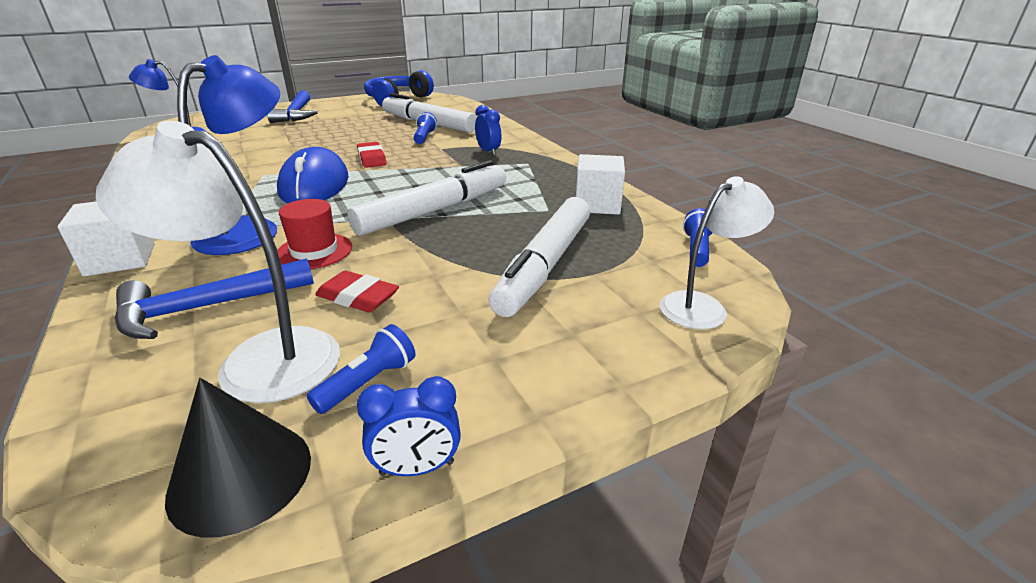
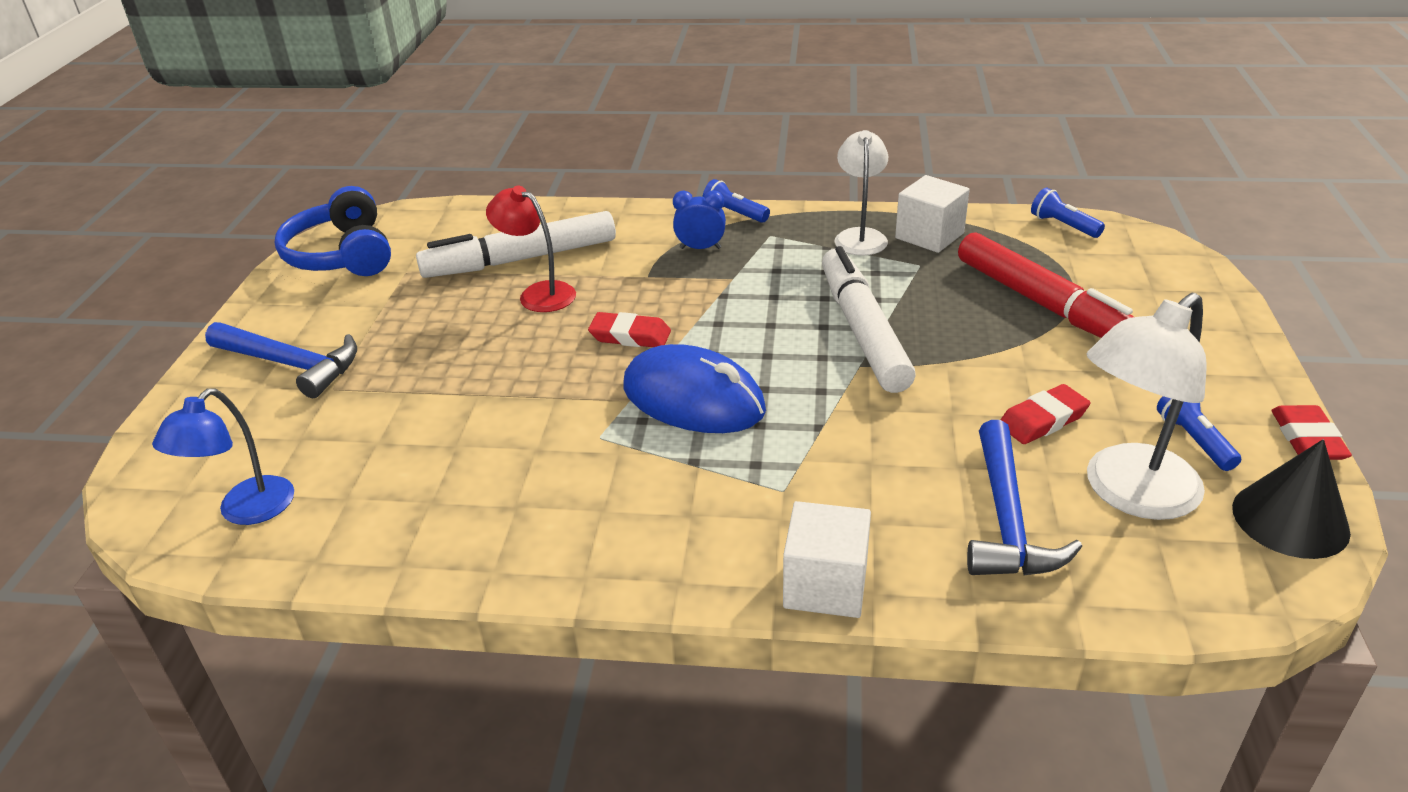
camera: 55 degrees left, 5 degrees up
blue lamp [177,55,280,255] -> none
red hat [277,199,352,269] -> none
blue clock [356,376,461,476] -> red eraser [1271,405,1352,460]
blue flashlight [413,112,437,144] -> blue flashlight moved to [703,179,770,223]
white marker [489,197,590,317] -> red marker [958,233,1134,338]
white lamp [659,176,774,329] -> white lamp moved to [834,130,888,256]
none -> red lamp [486,186,576,312]

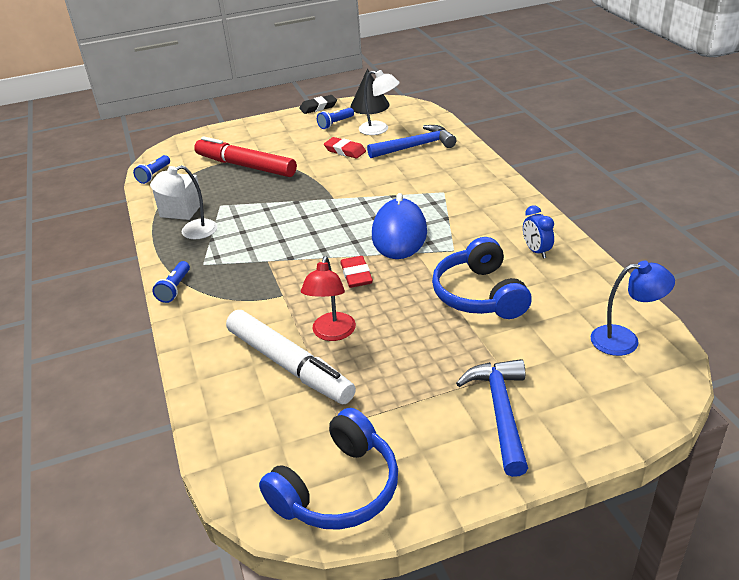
camera: 115 degrees left, 0 degrees up
blue clock [673,190,726,249] -> blue clock moved to [523,205,554,259]
white cube [783,501,871,618] -> none
white marker [822,246,916,393] -> none
red marker [958,233,1134,338] -> red marker turned 90 degrees counterclockwise [194,136,297,177]
white lamp [1087,293,1207,520] -> white lamp [359,70,400,135], size x0.66
red eraser [1271,405,1352,460] -> black eraser [299,95,337,114]
none -> blue headphones [432,237,532,319]

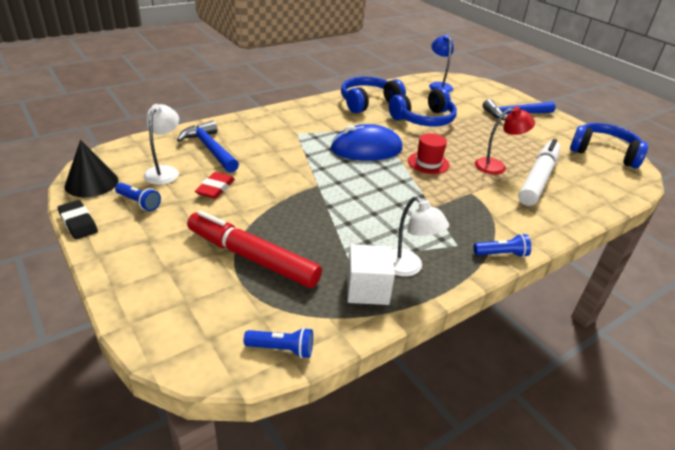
camera: 110 degrees left, 0 degrees up
red marker [194,136,297,177] -> red marker turned 105 degrees clockwise [187,211,322,288]
red eraser [340,256,373,288] -> red hat [408,133,450,174]
blue clock [523,205,554,259] -> blue headphones [341,77,406,113]

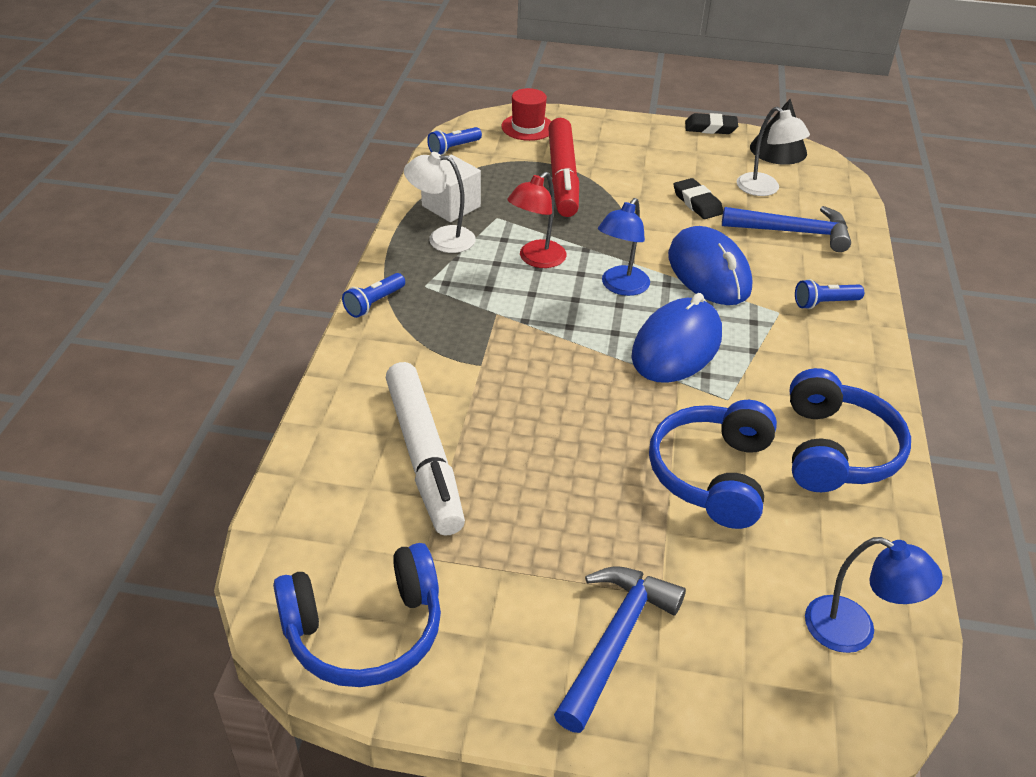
camera: 135 degrees right, 5 degrees up
blue flashlight [115,183,161,211] -> blue flashlight moved to [795,279,864,309]
red marker [187,211,322,288] -> red marker turned 105 degrees clockwise [548,118,579,217]
red eraser [195,172,235,199] -> black eraser [674,178,723,219]
red hat [408,133,450,174] -> red hat moved to [501,88,552,141]
red lamp [475,107,535,175] -> red lamp moved to [507,172,567,268]
none -> blue lamp [598,198,650,296]
none -> blue mouse [668,226,752,305]

